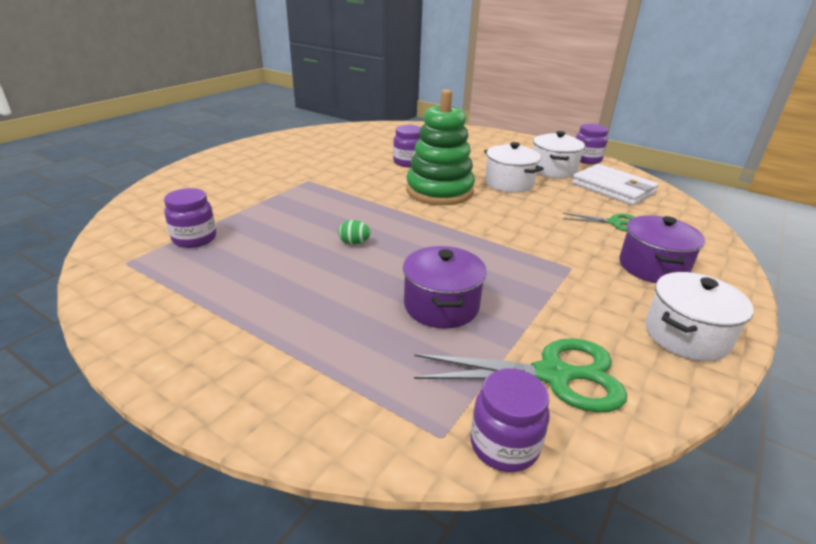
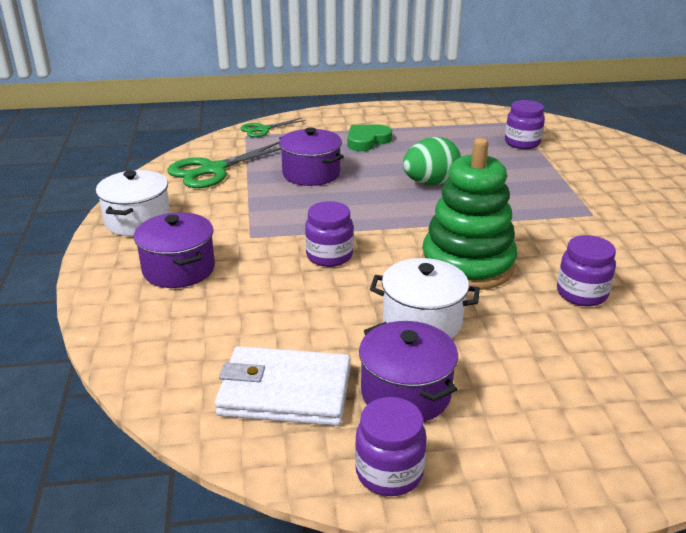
camera: 140 degrees right, 0 degrees up
green egg [338,220,371,245] -> green egg [403,137,461,185], size x2.06
purple jar [470,368,550,472] -> purple jar moved to [305,201,353,267]
white pot [533,131,585,178] -> purple pot [359,321,458,422]
green scissors [563,213,635,232] -> green scissors moved to [240,118,306,137]
none -> green heart [347,125,392,151]

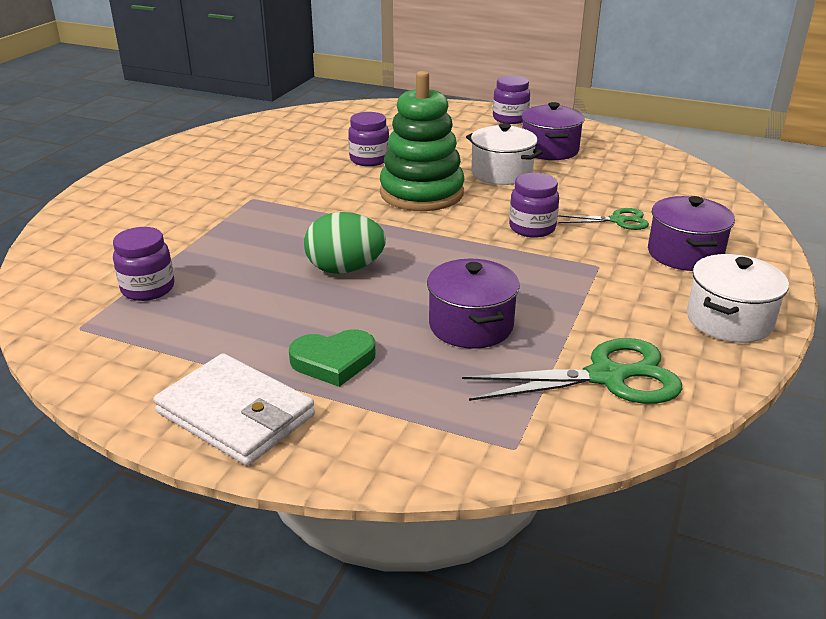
camera: 150 degrees left, 0 degrees up
white wallet [215,346,351,426] -> white wallet moved to [153,353,315,466]
green scissors [240,118,306,137] -> green scissors moved to [558,208,649,230]
purple jar [355,397,427,496] -> purple jar moved to [493,75,530,124]

